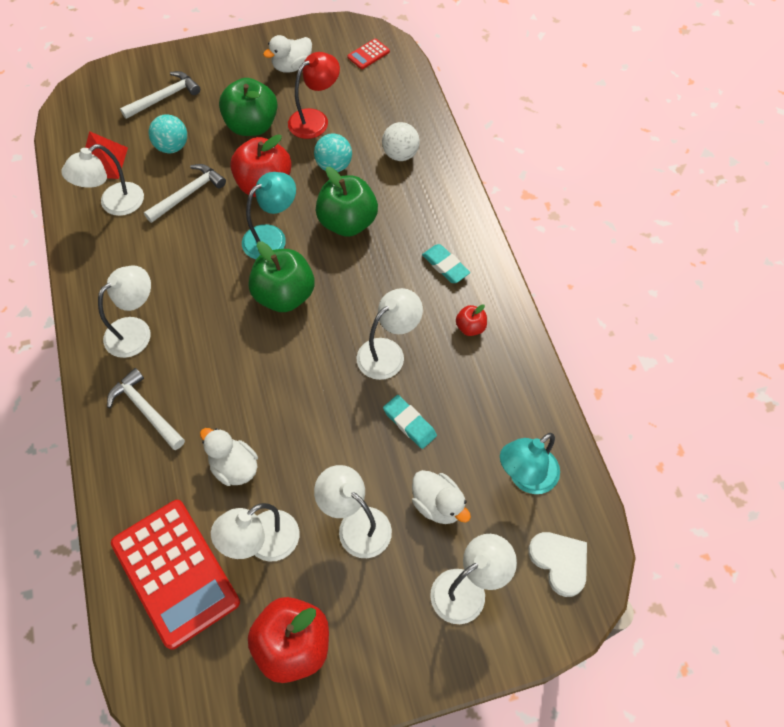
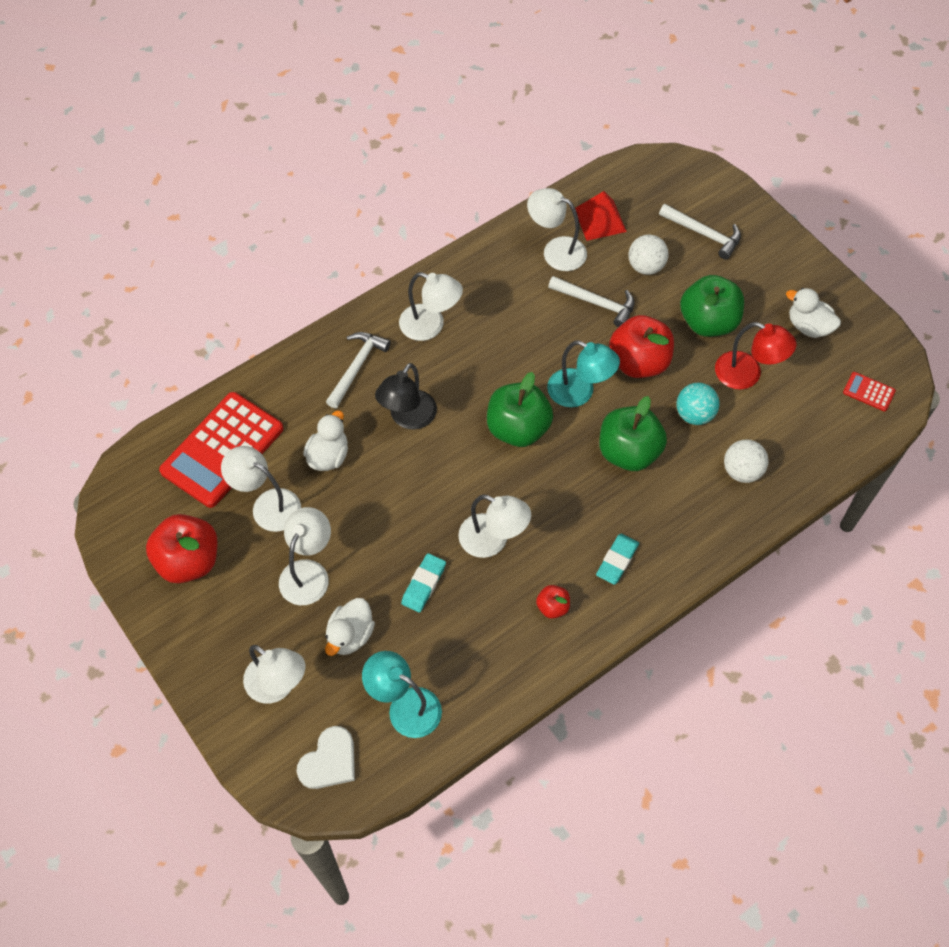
camera: 70 degrees right, 0 degrees up
turquoise ball [149,114,187,153] -> white ball [629,235,668,275]
none -> black lamp [375,363,437,430]

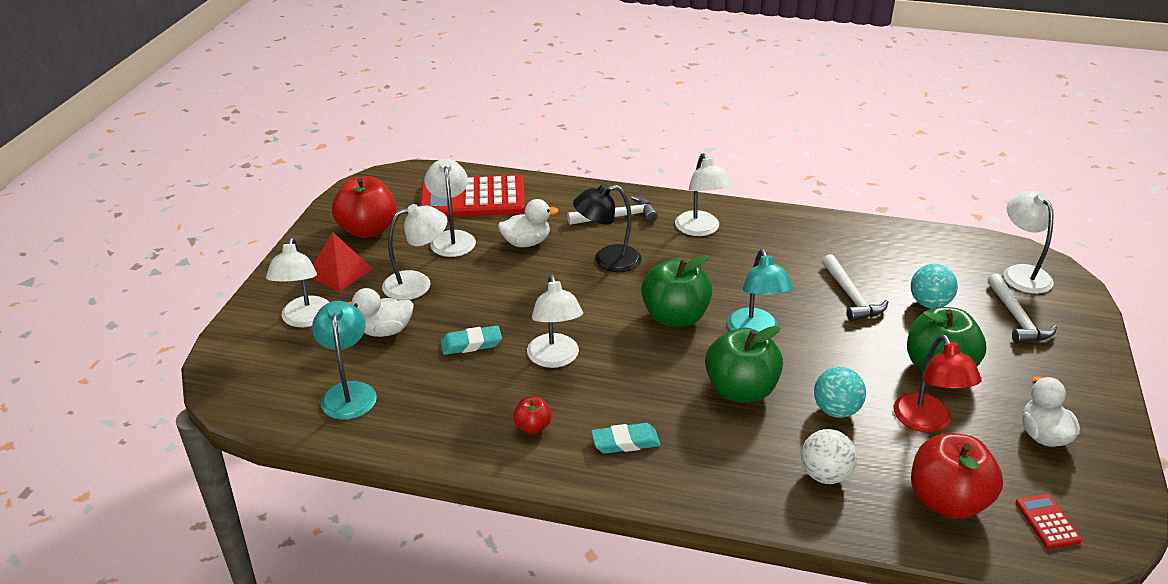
camera: 50 degrees right, 25 degrees down
white heart [297,726,355,789] -> none
white lamp [527,188,587,271] -> white lamp moved to [1003,191,1054,294]
red pyramid [575,191,627,241] -> red pyramid moved to [312,232,373,292]
red apple [609,315,674,378] -> red apple moved to [911,433,1003,519]
white ball [629,235,668,275] -> turquoise ball [911,264,958,308]

